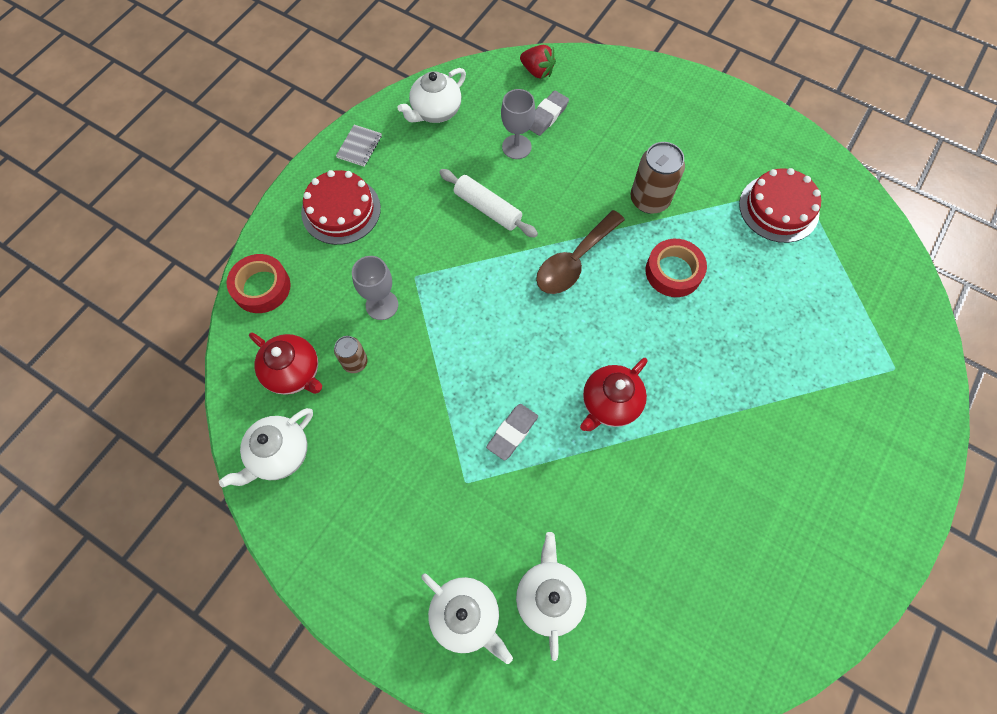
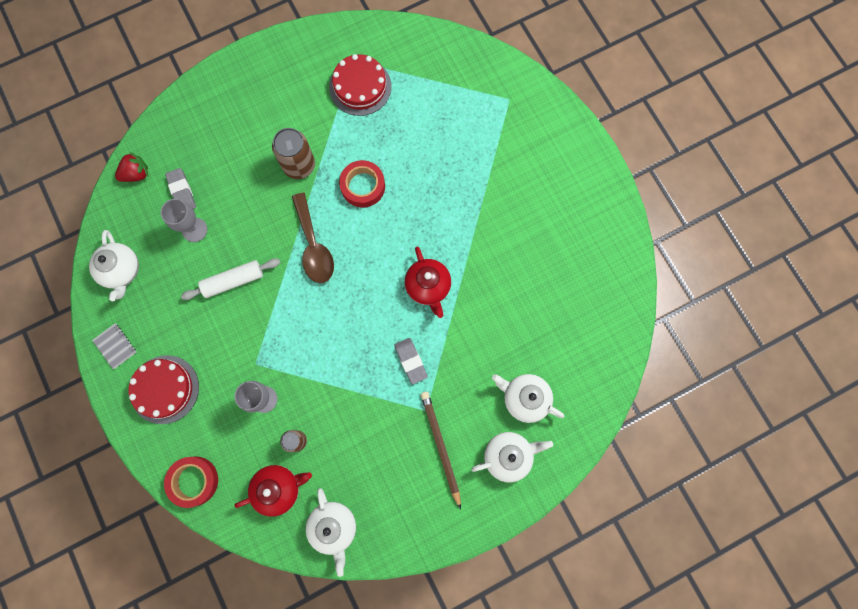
camera: 60 degrees left, 10 degrees up
none -> brown pencil [421,392,461,509]

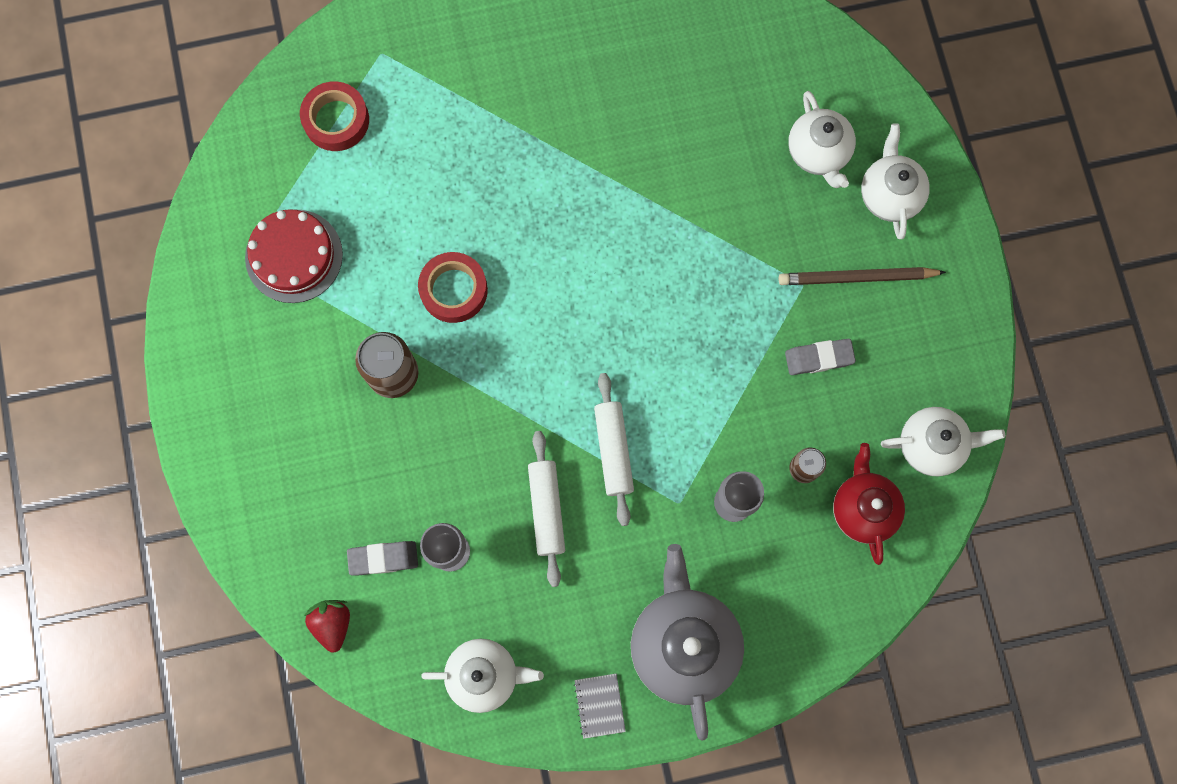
camera: 75 degrees left, 0 degrees up
grey notebook [92,323,136,369] -> grey notebook turned 75 degrees counterclockwise [574,674,626,739]
red cake [128,355,199,424] -> grey teapot [631,544,744,741]
red tape [164,456,218,508] -> red tape moved to [300,81,369,151]
brown spoon [292,193,334,283] -> none
grey eraser [394,338,428,384] -> grey eraser moved to [785,339,856,375]
red teapot [405,247,451,318] -> none
white teapot [492,374,565,423] -> white teapot turned 60 degrees counterclockwise [788,91,856,188]
none -> white rolling pin [594,373,634,526]

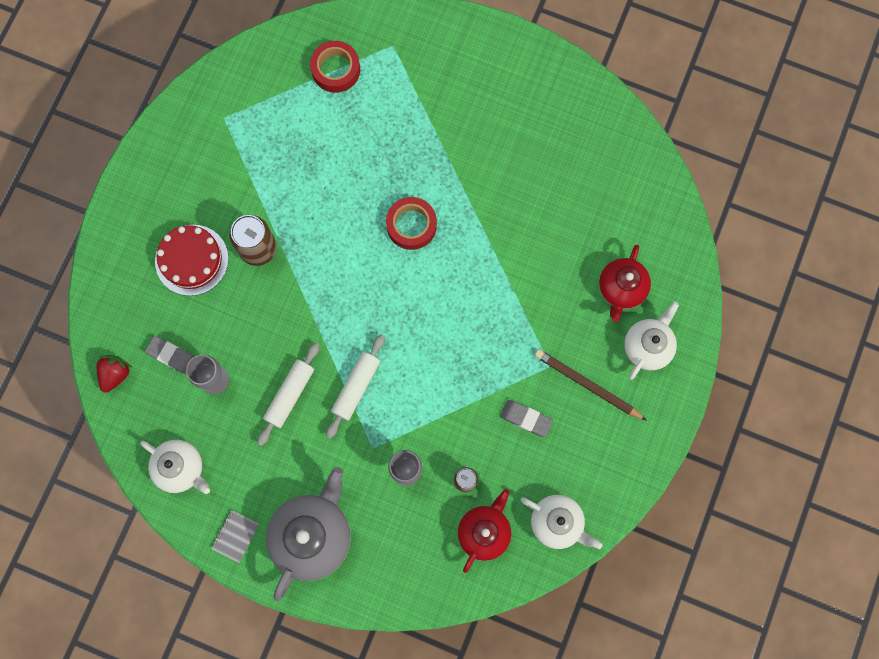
camera: 35 degrees right, 0 degrees up
red cake [245,209,343,303] -> red cake moved to [155,225,229,296]
red tape [418,252,488,323] -> red tape moved to [386,197,437,250]
white teapot [788,91,856,188] -> red teapot [599,245,651,322]

